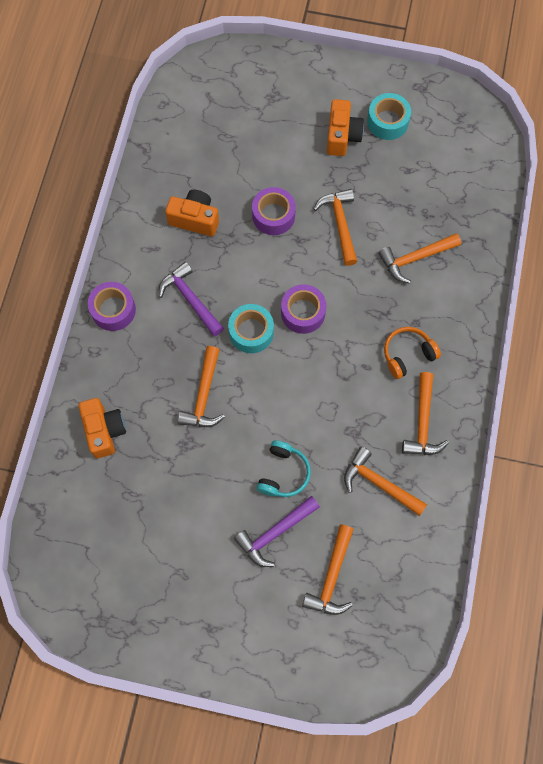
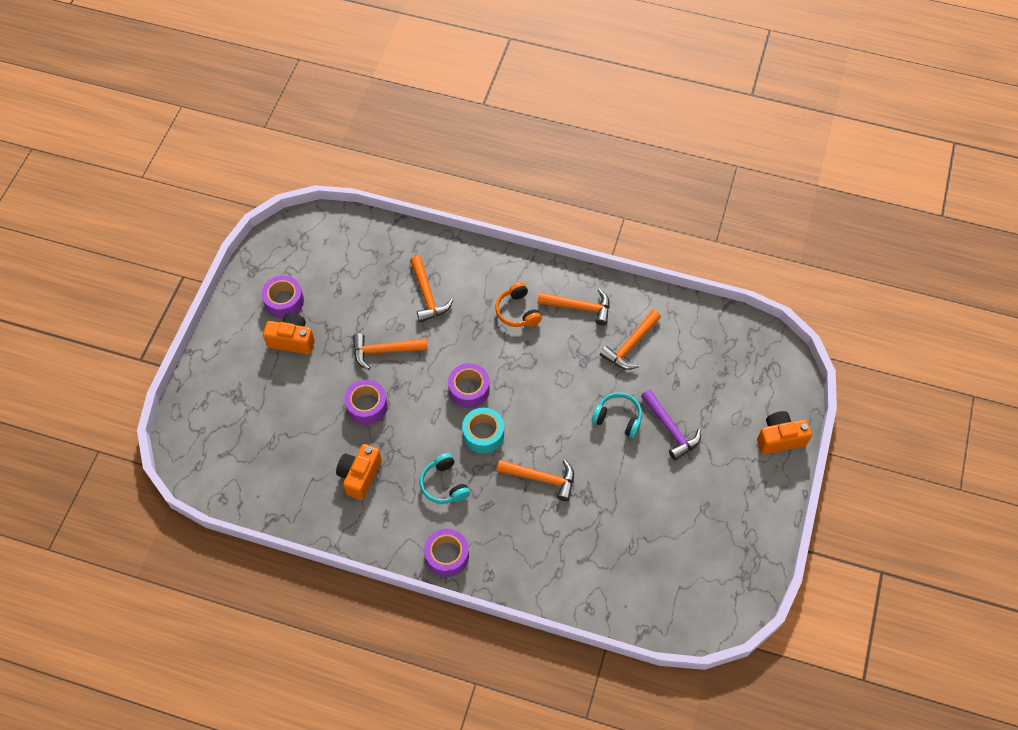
camera: 85 degrees left, 10 degrees down
orange camera [79,398,126,458] -> orange camera moved to [757,411,812,454]
purple hammer [159,262,224,336] -> turquoise headphones [420,453,470,504]
orange hammer [302,524,354,615] -> none
turquoise tape [367,93,411,140] -> purple tape [262,276,304,318]

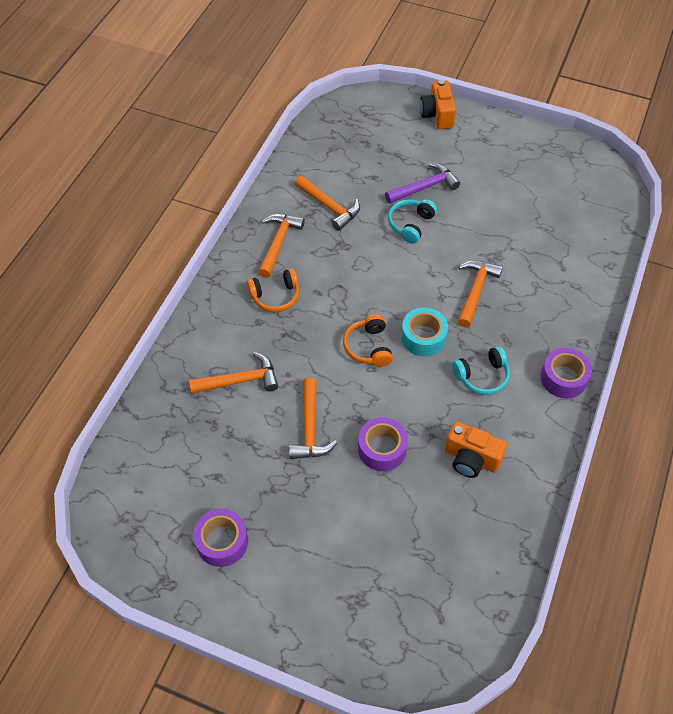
camera: 85 degrees left, 5 degrees down
orange camera [263,313,315,354] -> none
purple tape [448,363,489,408] -> orange headphones [343,314,393,367]

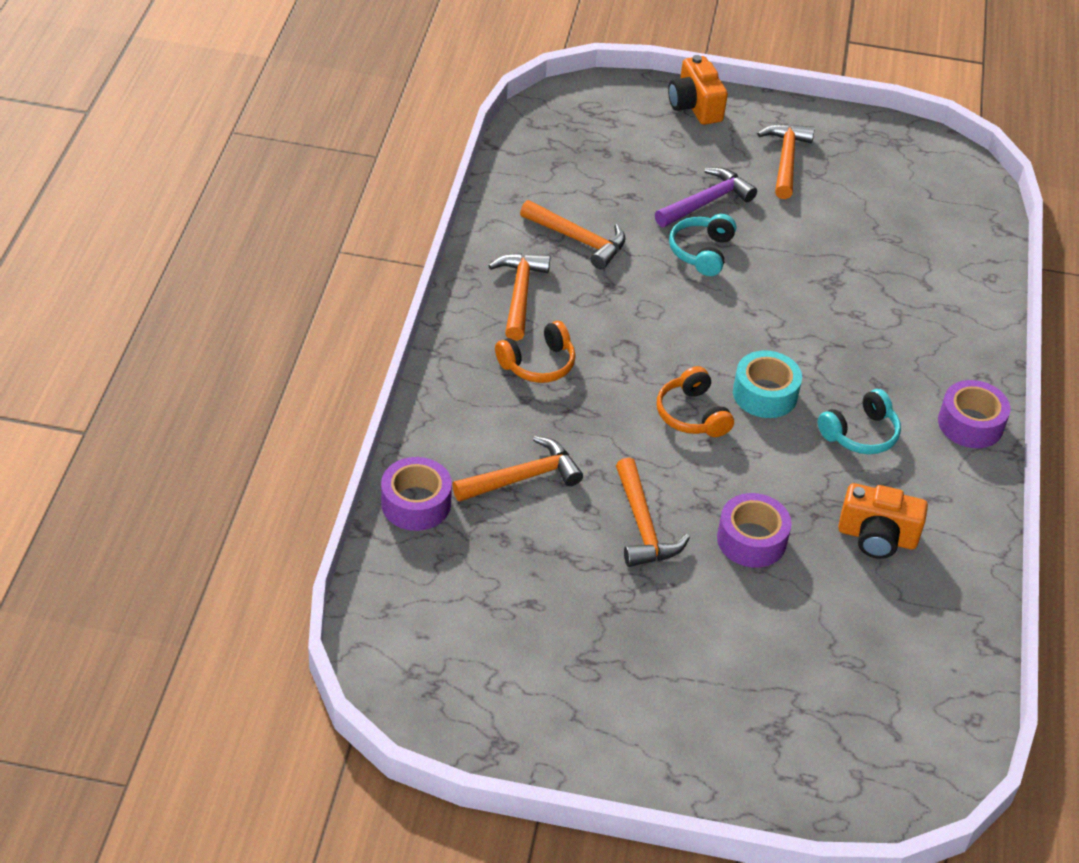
camera: 15 degrees left, 10 degrees down
purple tape [193,509,248,567] -> purple tape moved to [381,457,452,531]
orange hammer [458,260,503,328] -> orange hammer moved to [758,124,815,199]

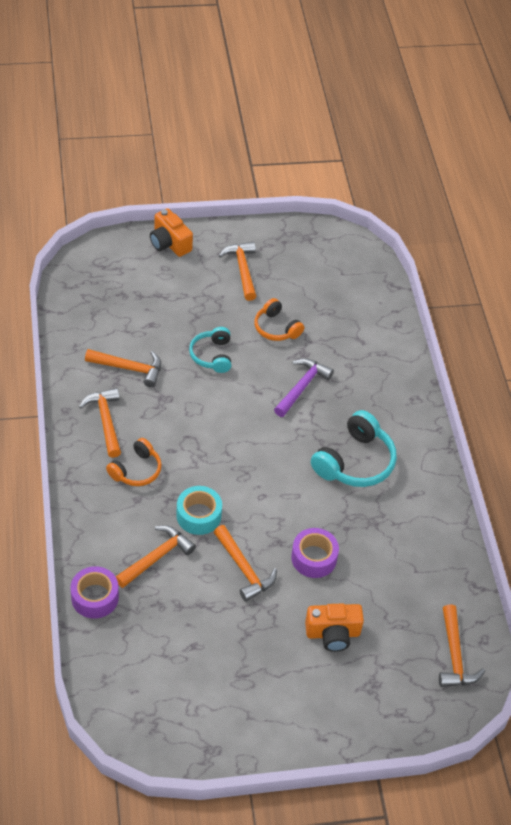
camera: 20 degrees left, 5 degrees up
purple hammer [655,167,757,227] -> purple hammer moved to [274,358,334,417]
orange headphones [657,366,734,437] -> orange headphones moved to [254,298,304,341]
turquoise tape [733,350,802,418] -> turquoise tape moved to [176,486,222,535]
turquoise headphones [818,389,901,454] -> turquoise headphones [311,410,397,487], size x1.60
orange camera [838,483,928,559] -> orange camera moved to [305,603,364,652]
purple tape [938,380,1010,448] -> none
none -> orange hammer [439,605,485,687]

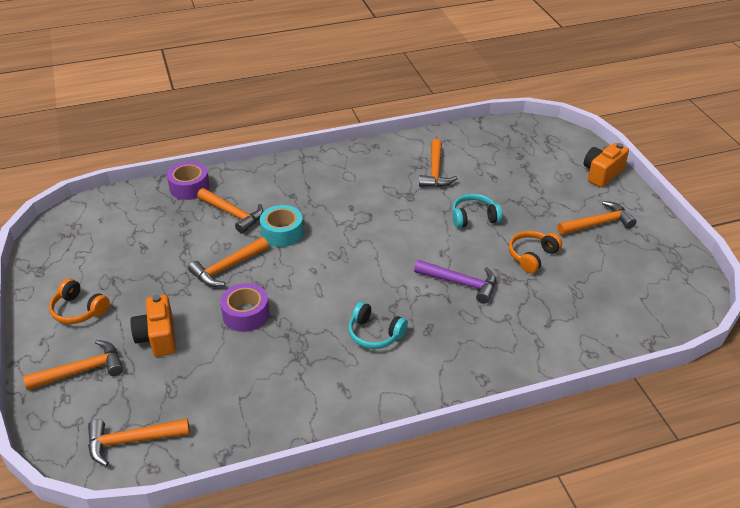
camera: 85 degrees right, 10 degrees down
orange hammer [79,388,121,458] -> orange hammer moved to [23,340,123,390]
orange headphones [106,438,162,486] -> orange headphones moved to [49,278,110,324]
turquoise headphones [311,410,397,487] -> turquoise headphones [348,302,408,349], size x0.62

